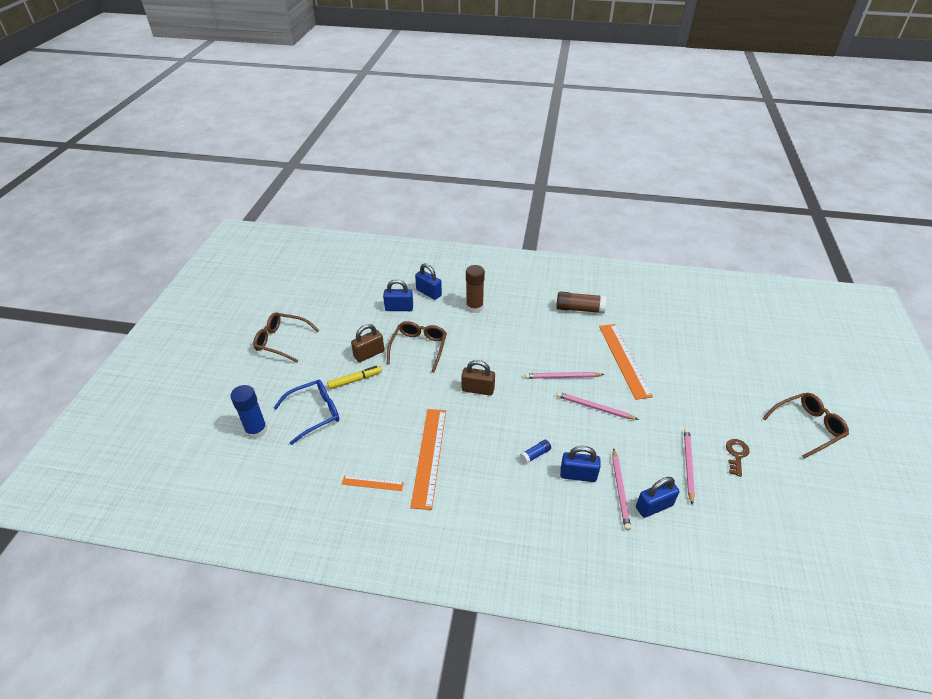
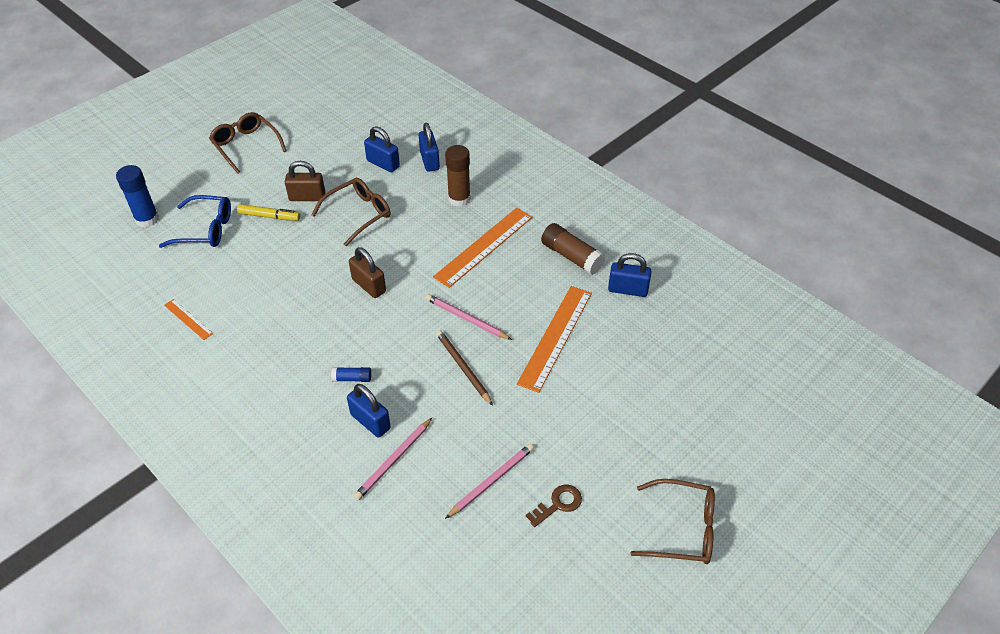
camera: 35 degrees right, 5 degrees up
orange ruler [410,409,446,510] -> orange ruler moved to [433,208,533,288]
pink pencil [556,392,639,420] -> brown pencil [436,330,493,405]
blue padlock [636,477,679,518] -> blue padlock moved to [608,253,652,297]

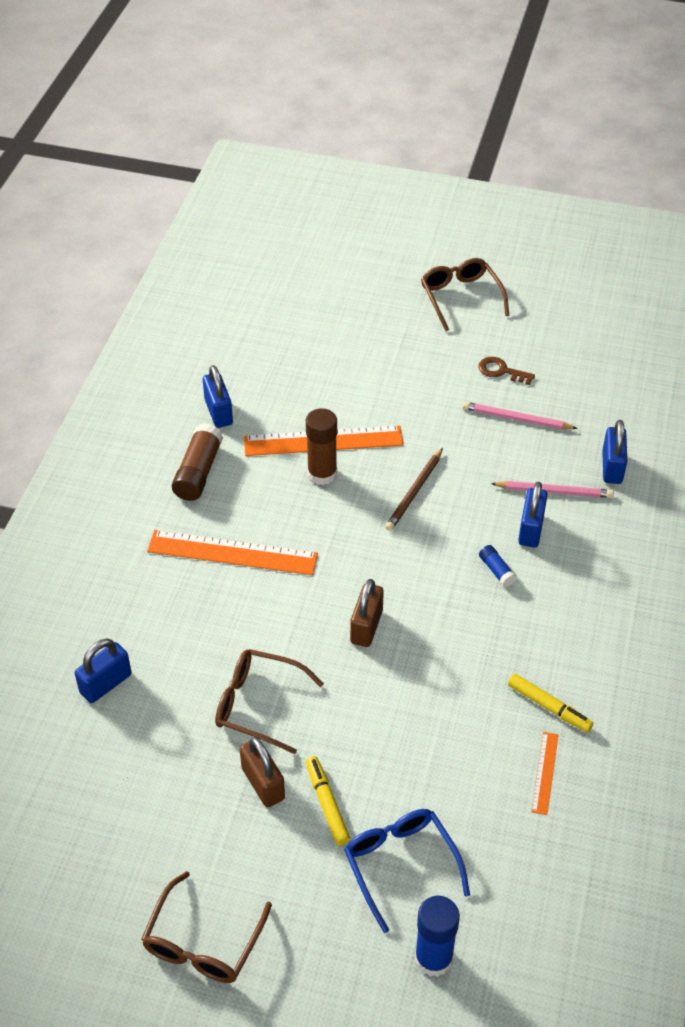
camera: 120 degrees left, 0 degrees up
blue padlock [364,126,400,172] -> blue padlock moved to [602,420,627,484]
pink pencil [426,294,512,340] -> none
brown glue stick [445,145,471,207] -> brown glue stick moved to [306,408,337,485]
none -> yellow marker [508,673,593,732]

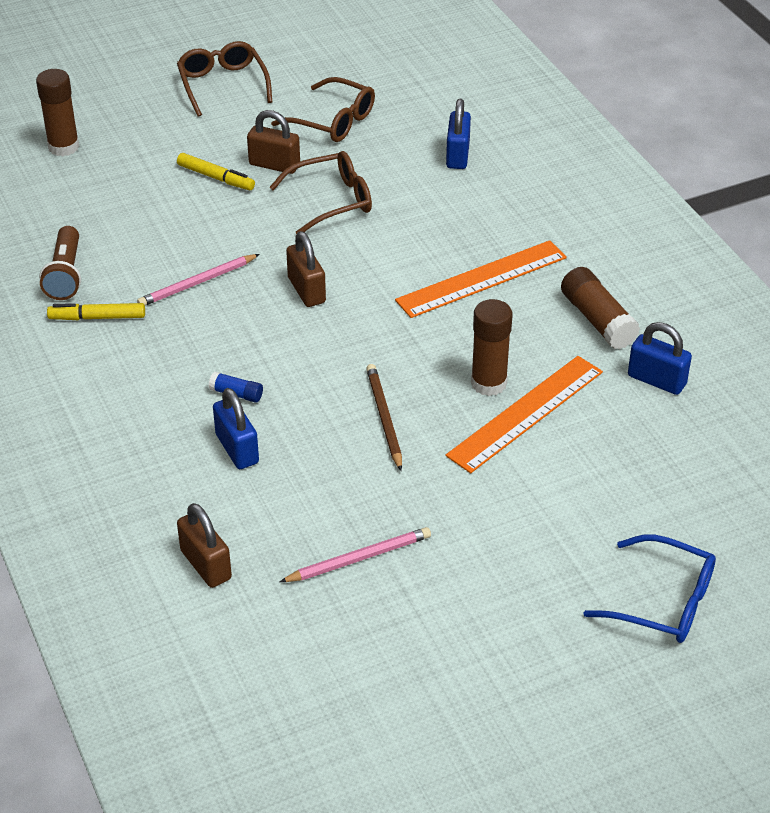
camera: 140 degrees right, 5 degrees down
blue glasses [344,809,470,933] -> blue glasses moved to [584,535,716,643]
blue glue stick [415,896,460,977] -> brown glue stick [36,69,80,156]
brown glasses [421,258,510,331] -> brown glasses moved to [271,77,375,142]
brown key [478,357,535,385] -> none
pink pencil [491,481,614,498] -> pink pencil moved to [137,254,260,306]
orange ruler [531,732,559,815] -> brown flashlight [39,226,81,300]
blue padlock [602,420,627,484] -> brown padlock [177,503,232,588]

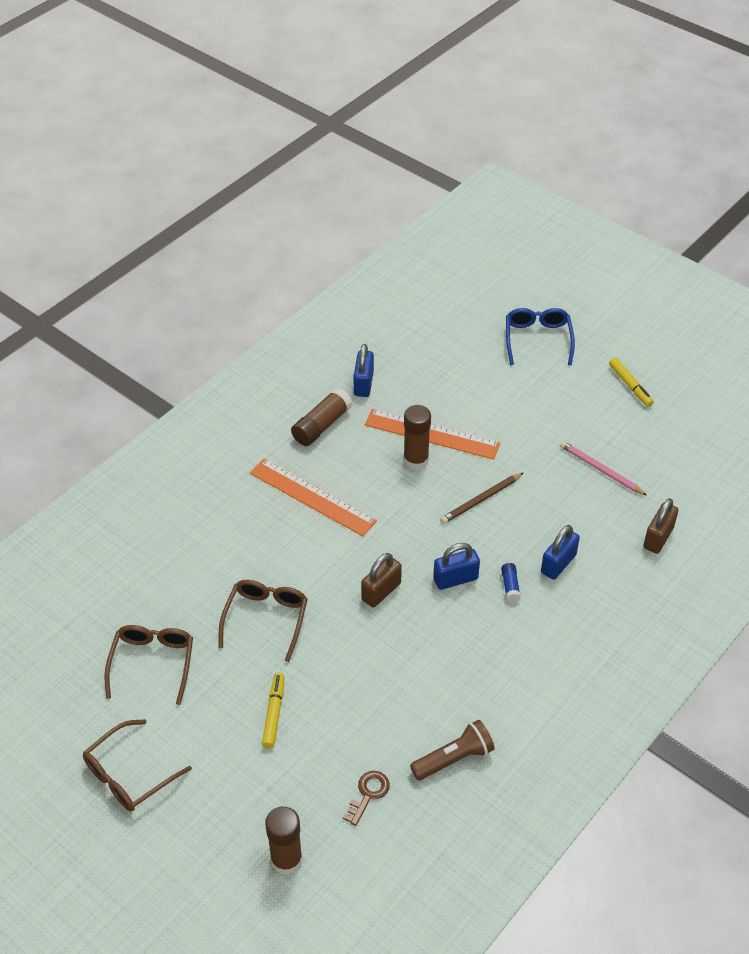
camera: 115 degrees left, 5 degrees up
yellow marker [47,303,145,320] -> yellow marker moved to [609,358,654,407]
pink pencil [137,254,260,306] -> none
brown padlock [247,110,300,174] -> none
brown glasses [269,151,372,234] -> brown glasses turned 60 degrees clockwise [218,580,308,662]
blue padlock [446,99,471,169] -> blue padlock moved to [433,543,480,590]
none -> brown key [343,771,390,826]

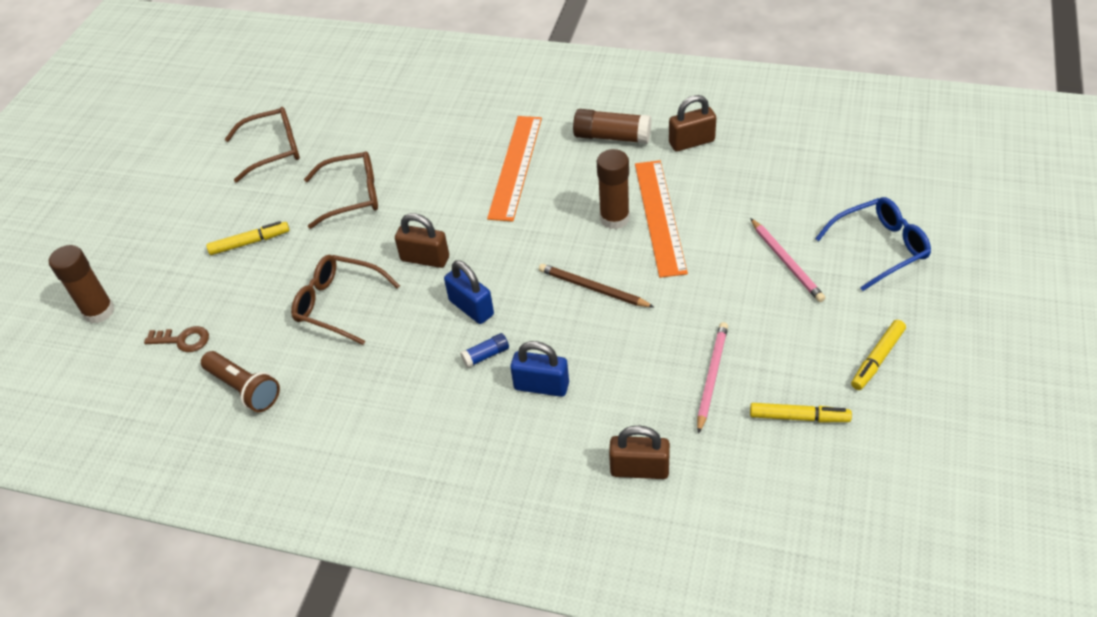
camera: 70 degrees right, 0 degrees up
brown glasses [83,719,192,811] -> brown glasses moved to [291,255,400,345]
blue padlock [353,344,374,397] -> brown padlock [669,95,716,152]
none -> pink pencil [750,218,825,302]
none -> yellow marker [750,403,852,422]

